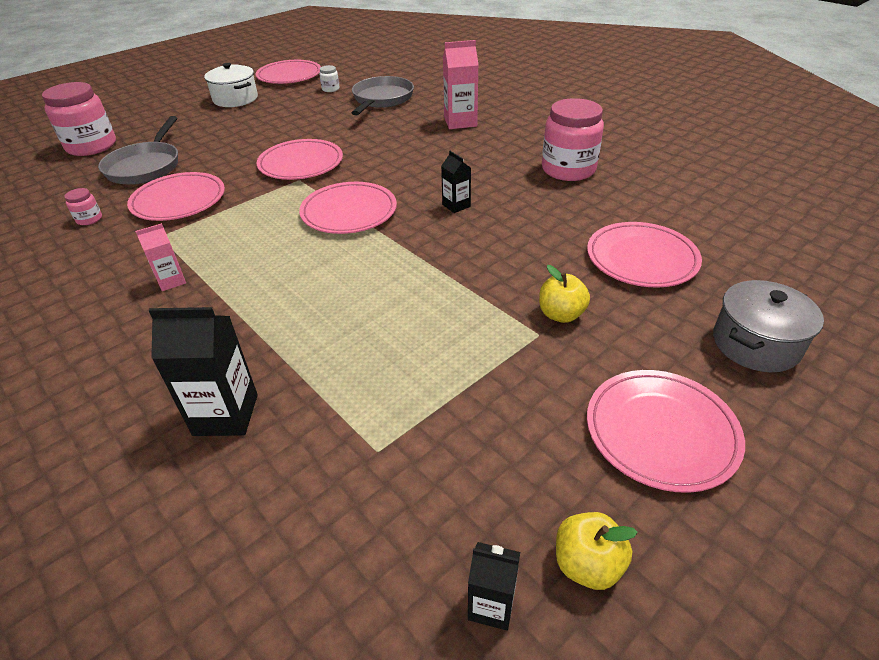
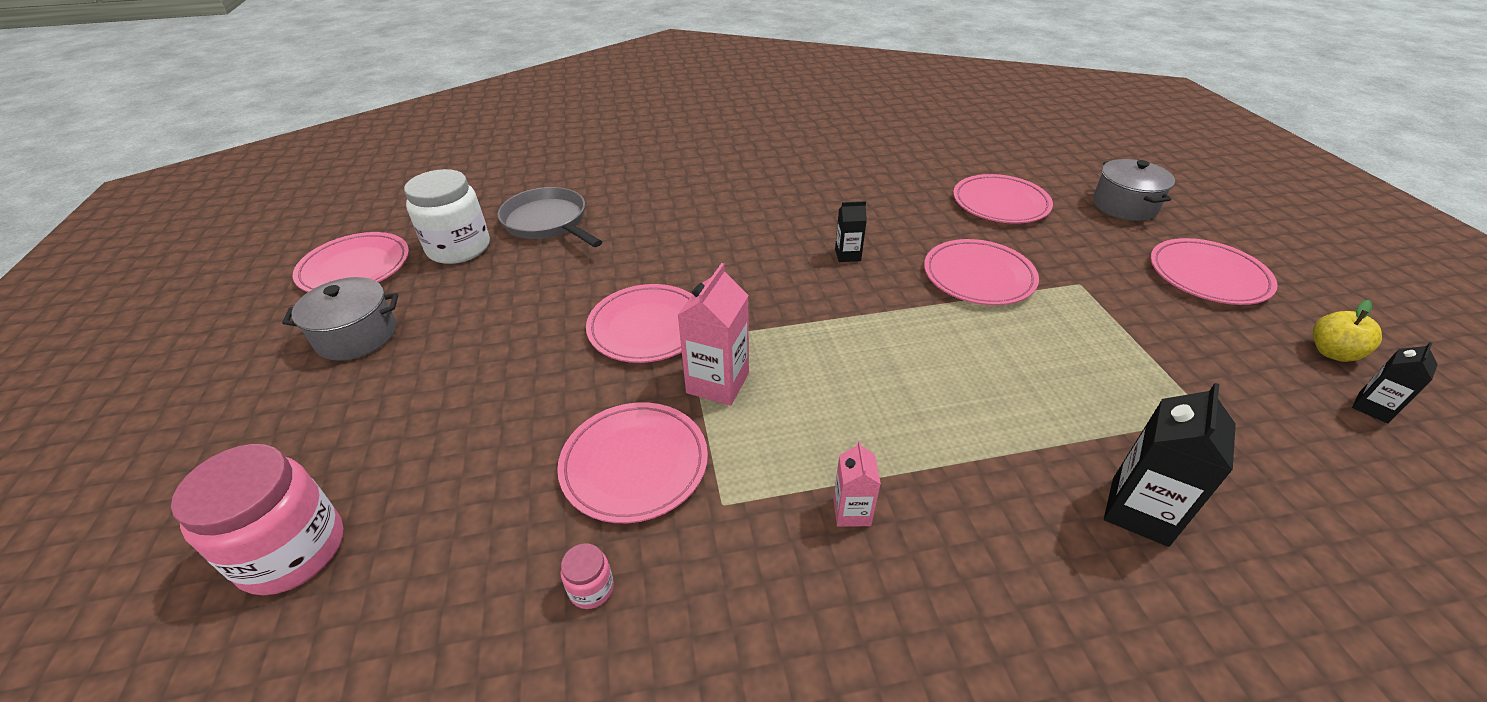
camera: 60 degrees left, 0 degrees up
grey pan [98,116,178,185] -> none
white pot [204,63,258,107] -> grey pot [282,277,398,361]
pink plate [299,182,397,234] -> pink plate moved to [924,239,1039,305]
white jar [319,65,340,92] -> white jar [404,169,490,264], size x2.33
pink carton [443,40,479,129] -> pink carton moved to [678,263,749,406]
yellow apple [539,265,590,323] -> none
pink jar [542,98,604,181] -> none

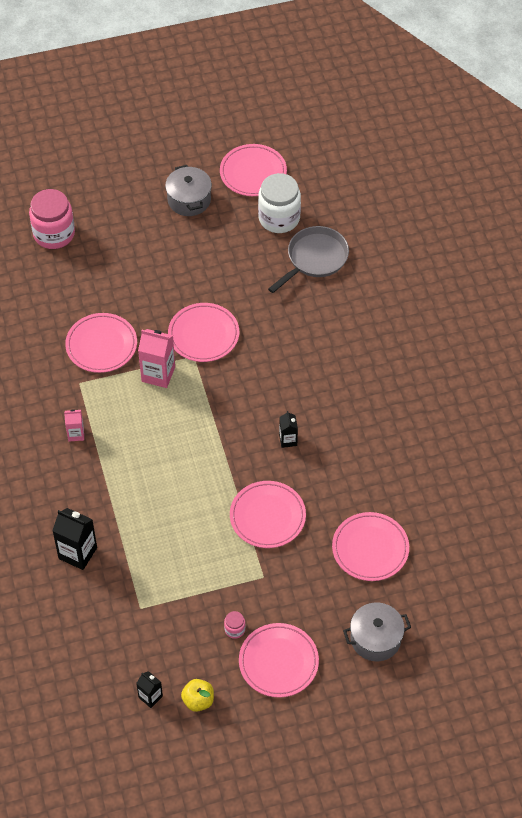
camera: 85 degrees right, 15 degrees up
pink jar [560,544,614,609] -> pink jar moved to [224,611,245,639]

